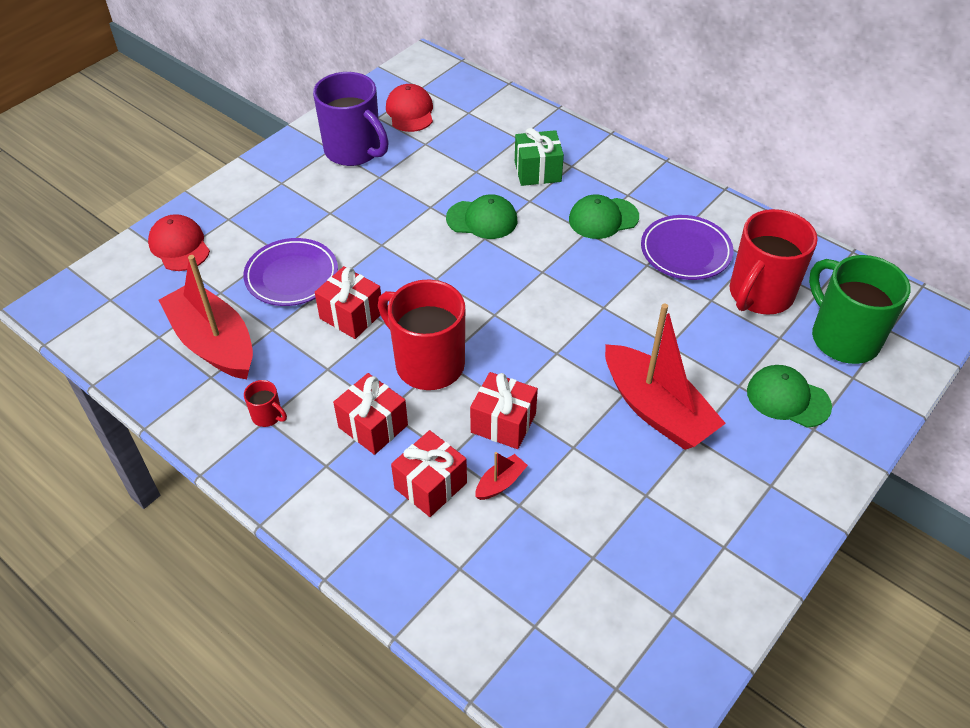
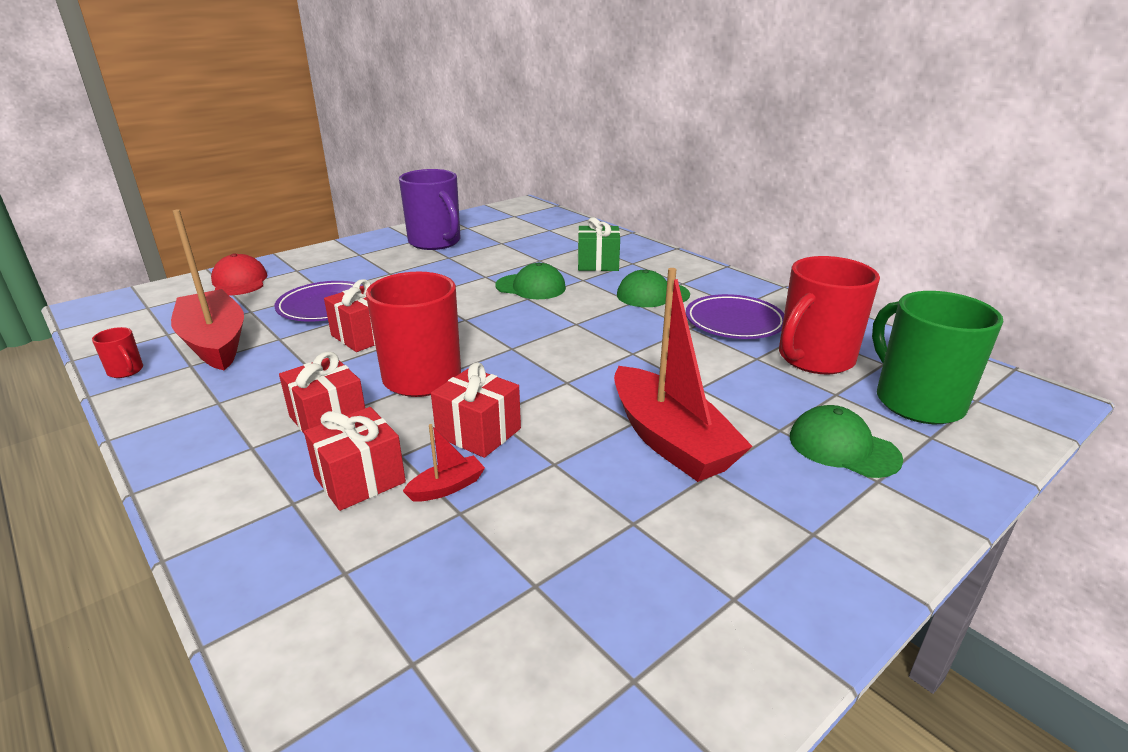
camera: 10 degrees right, 20 degrees down
red mug [244,380,287,427] -> red mug moved to [92,327,143,378]
red cap [386,84,433,132] -> none

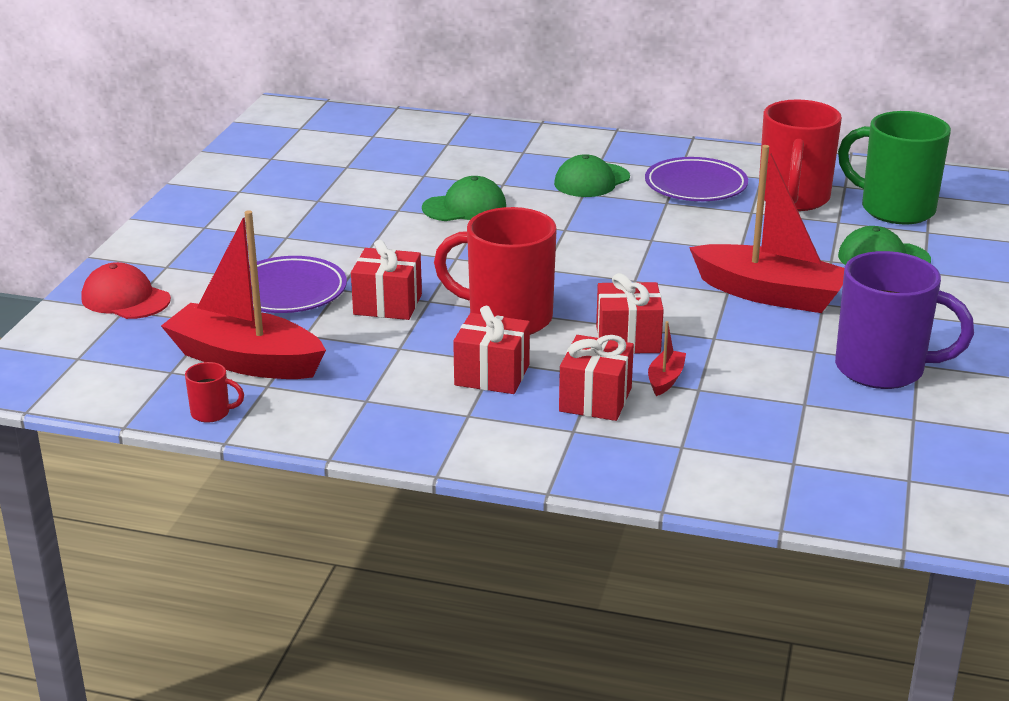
camera: 35 degrees left, 0 degrees up
purple mug [399,169,460,250] -> purple mug moved to [835,251,974,389]
green gift [578,218,620,271] -> none

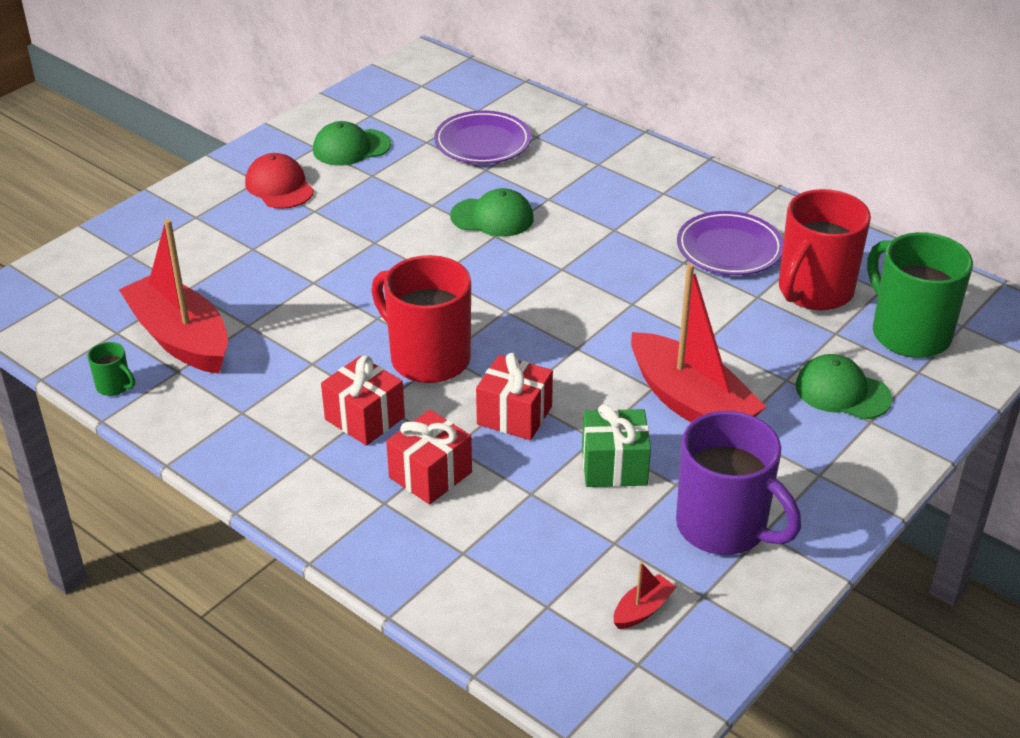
camera: 25 degrees right, 10 degrees up
red cap [81,262,171,319] -> red cap moved to [245,153,314,209]
red mug [185,362,244,423] -> green mug [88,342,135,396]
purple plate [249,256,347,313] -> purple plate moved to [434,111,531,164]
red gift [351,240,422,320] -> none
green cap [554,154,630,197] -> green cap moved to [313,121,391,166]
red boat [648,321,686,396] -> red boat moved to [614,562,676,629]
none -> green gift [582,404,651,487]

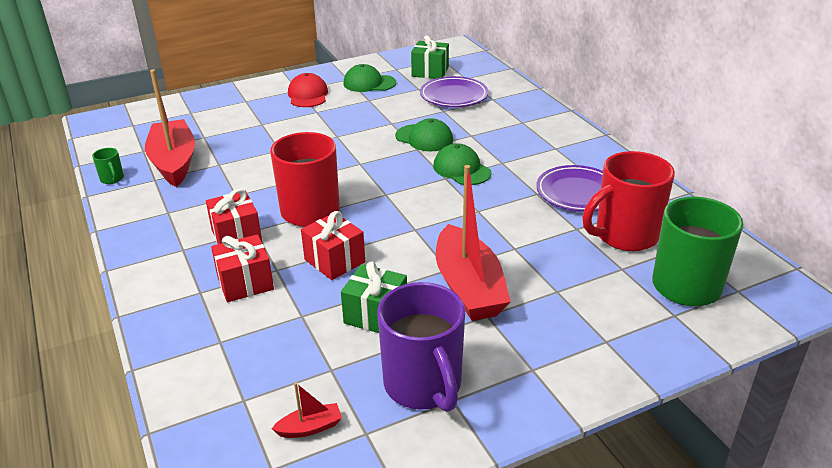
camera: 25 degrees right, 5 degrees down
green cap [796,354,892,419] -> green cap moved to [433,143,491,185]
none -> green gift [411,36,449,79]

